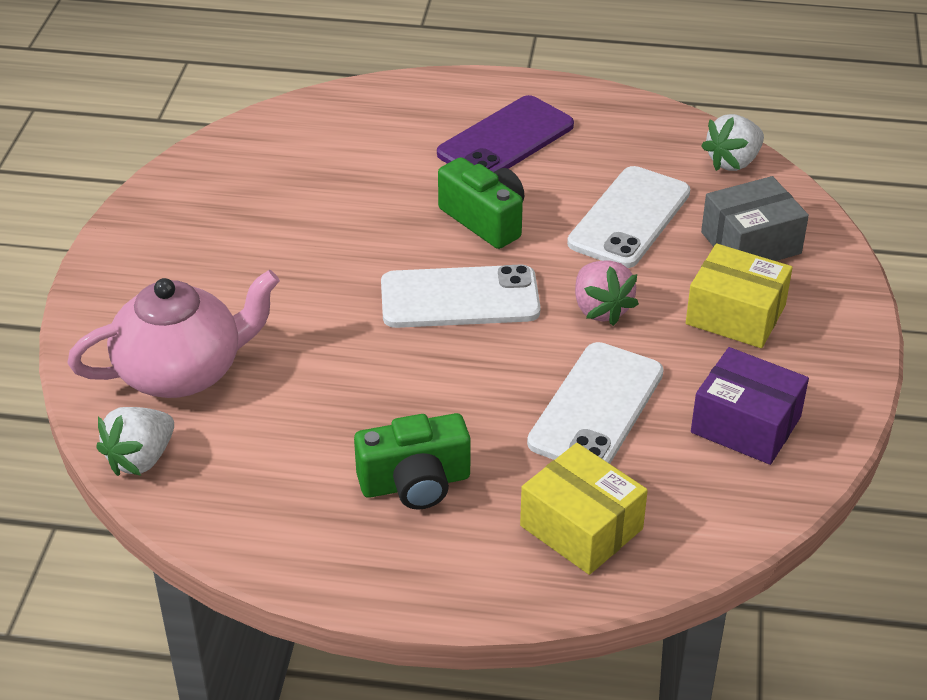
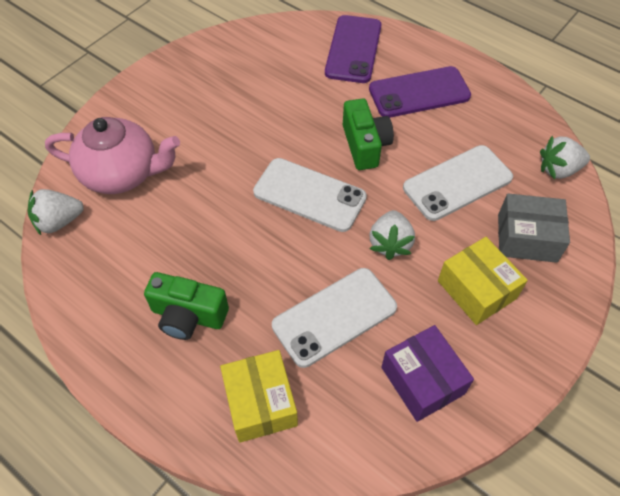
camera: 30 degrees right, 15 degrees up
pink strawberry [575,260,639,326] -> white strawberry [369,210,415,260]
none -> purple phone [325,15,381,83]

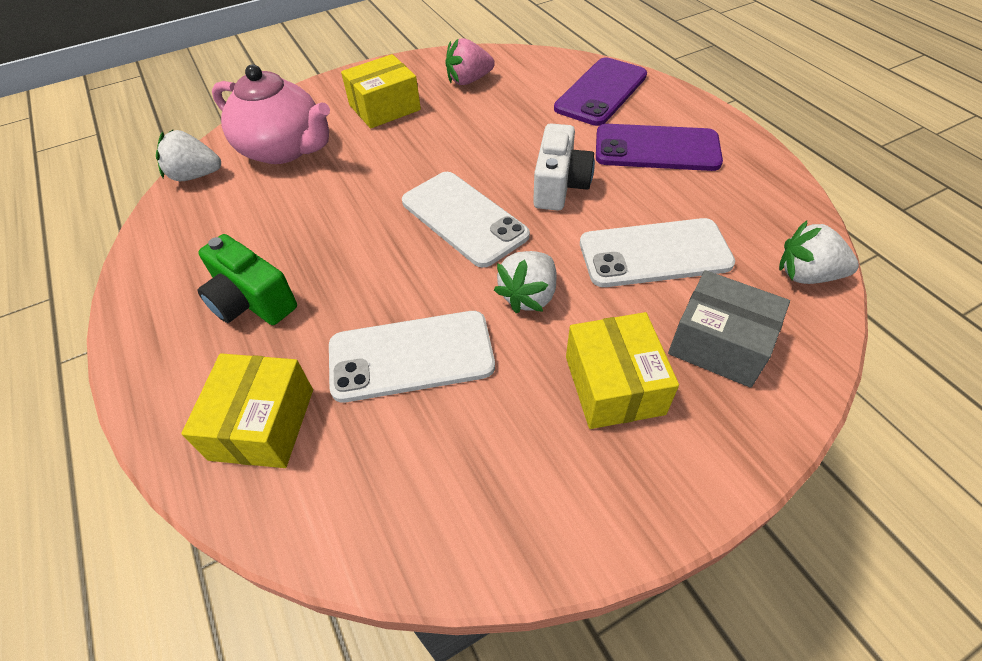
camera: 25 degrees right, 5 degrees down
green camera [343,98,394,170] -> white camera [533,123,595,211]
purple box [381,325,474,422] -> none
none -> yellow box [341,54,421,129]
none -> pink strawberry [445,38,495,85]

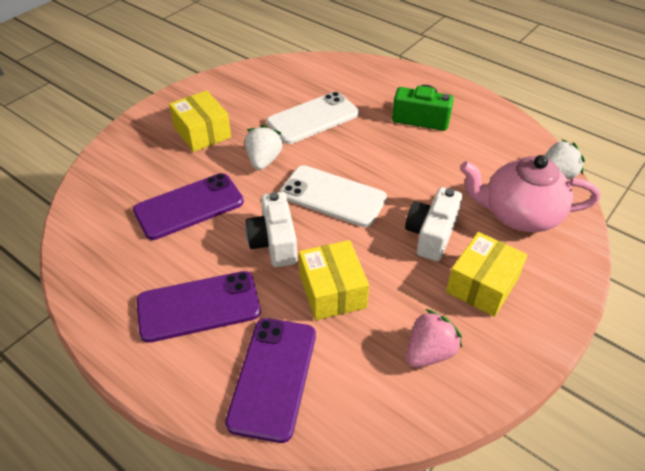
camera: 155 degrees right, 5 degrees down
yellow box [181,353,313,468] -> yellow box moved to [299,240,369,320]
white phone [580,218,735,287] -> purple phone [133,173,244,240]
grey box [668,270,790,388] -> none
white strawberry [779,221,859,284] -> none
none -> white camera [405,187,462,261]

